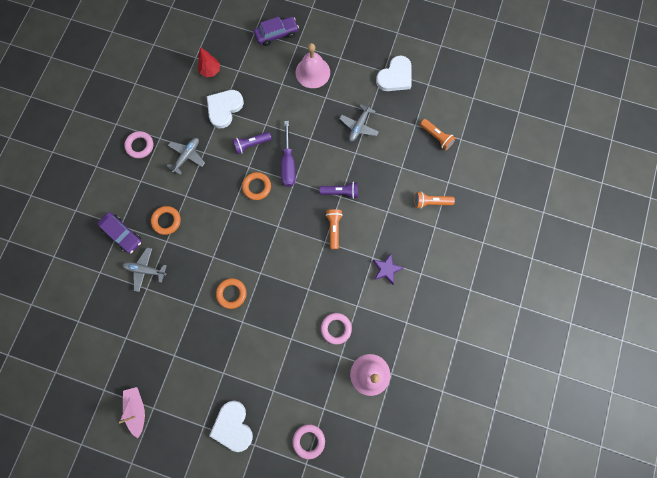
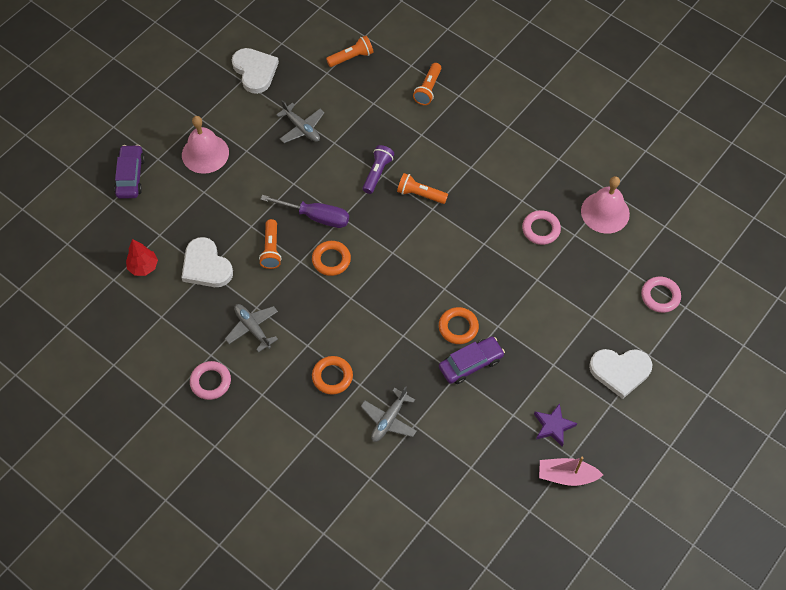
camera: 70 degrees left, 15 degrees down
purple car [97,212,142,254] -> purple car moved to [439,337,505,384]
purple flashlight [233,132,272,154] -> orange flashlight [259,219,282,269]
purple star [373,254,403,285] -> purple star moved to [534,403,577,447]

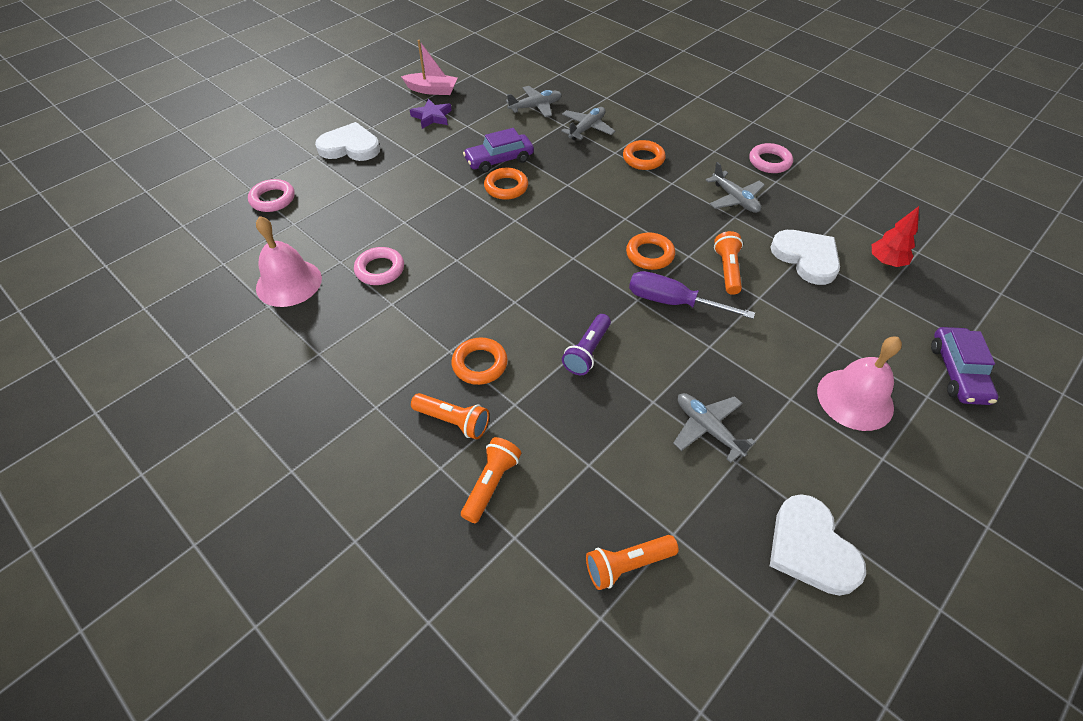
camera: 175 degrees left, 10 degrees down
orange flashlight [397,173,448,204] -> orange flashlight moved to [411,393,489,439]
none -> orange ring [451,338,508,385]
none -> grey plane [506,86,562,117]

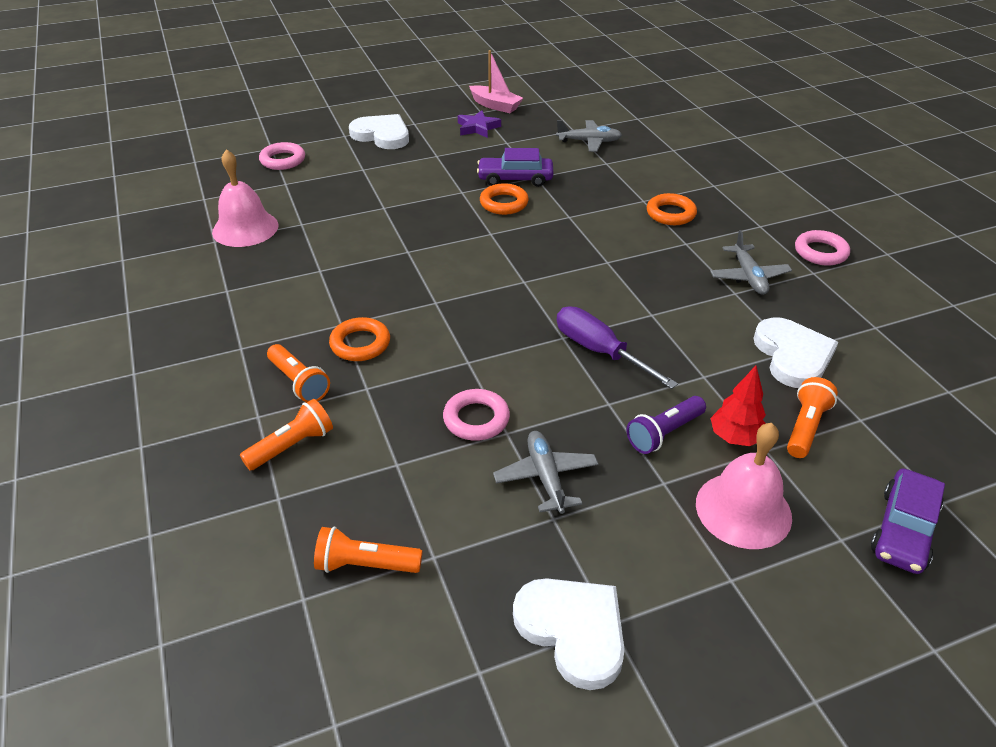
camera: 25 degrees right, 10 degrees down
pink ring [354,247,404,285] -> pink ring moved to [443,389,510,441]
grey plane [561,107,615,140] -> none
purple flashlight [562,314,611,375] -> purple flashlight moved to [626,396,706,454]
orange ring [626,233,675,270] -> none
orange flashlight [714,231,743,295] -> orange flashlight moved to [787,377,838,458]
white heart [770,494,866,596] -> white heart turned 135 degrees clockwise [513,578,625,690]
red tree [872,206,919,267] -> red tree moved to [711,366,766,446]

